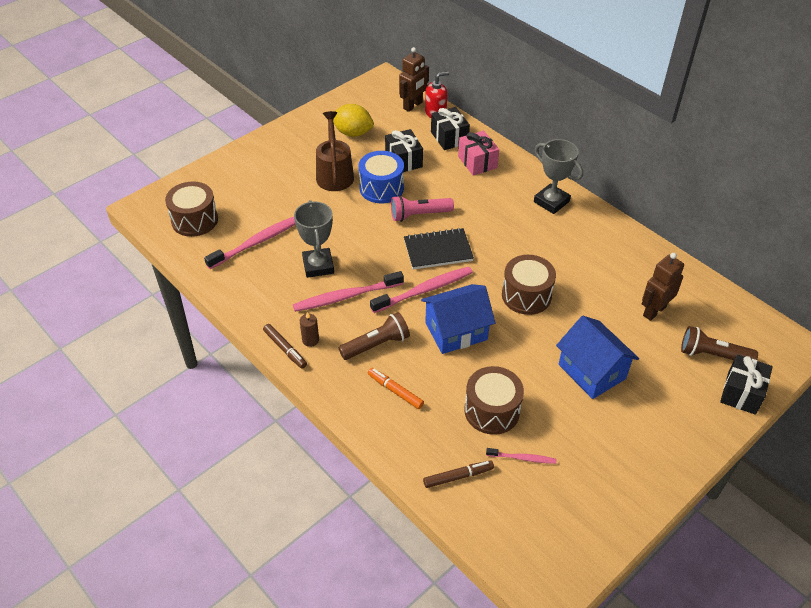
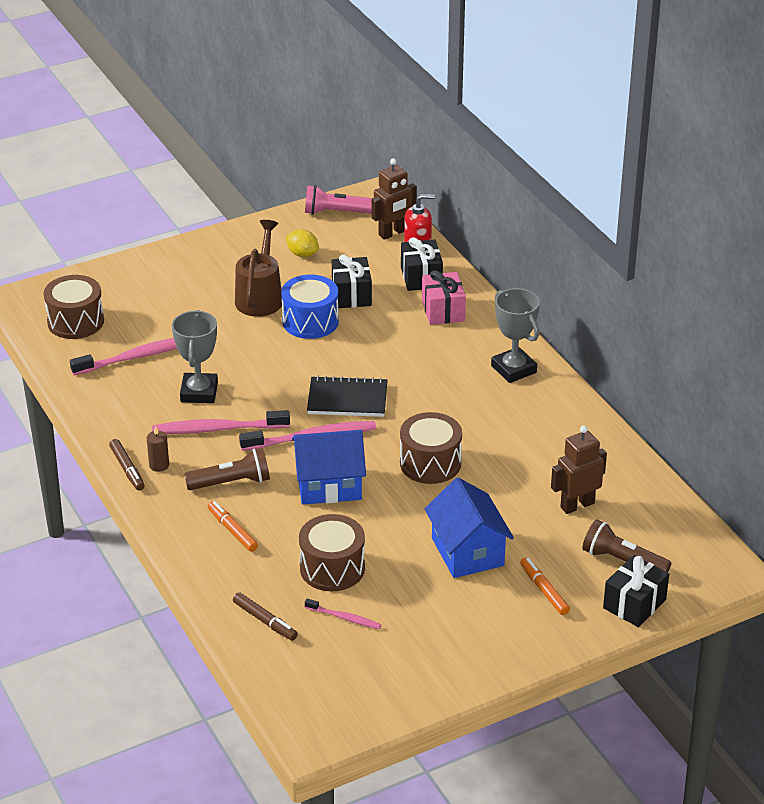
camera: 15 degrees right, 10 degrees down
yellow lemon [333,104,374,137] -> yellow lemon [286,229,319,257], size x0.66
pink flashlight [391,195,454,222] -> pink flashlight moved to [305,185,372,215]
brown marker [423,460,494,488] -> brown marker turned 45 degrees clockwise [233,592,298,641]
none -> orange marker [520,557,570,615]

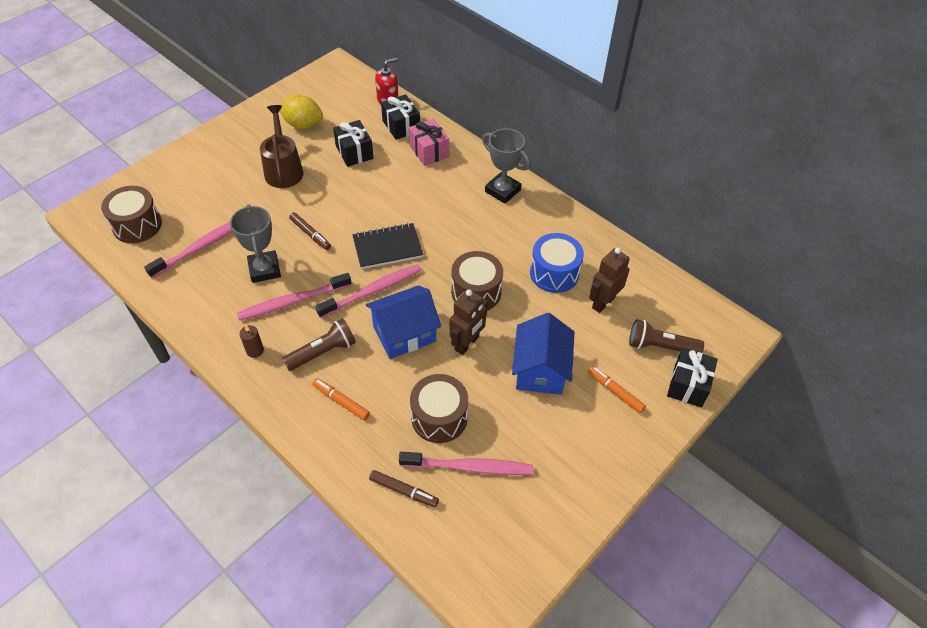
camera: 20 degrees left, 15 degrees up
brown marker [109,439,145,491] -> brown marker moved to [289,213,331,250]
blue drum [281,275,339,339] -> blue drum moved to [530,233,584,293]
yellow lemon [286,229,319,257] -> yellow lemon [280,95,323,129], size x1.51
pink flashlight [305,185,372,215] -> none
pink toothbrush [305,598,381,629] -> pink toothbrush [399,452,533,475], size x1.88
brown robot [372,158,417,240] -> brown robot moved to [449,289,488,355]
blue house [425,477,514,578] -> blue house turned 45 degrees clockwise [512,313,574,395]

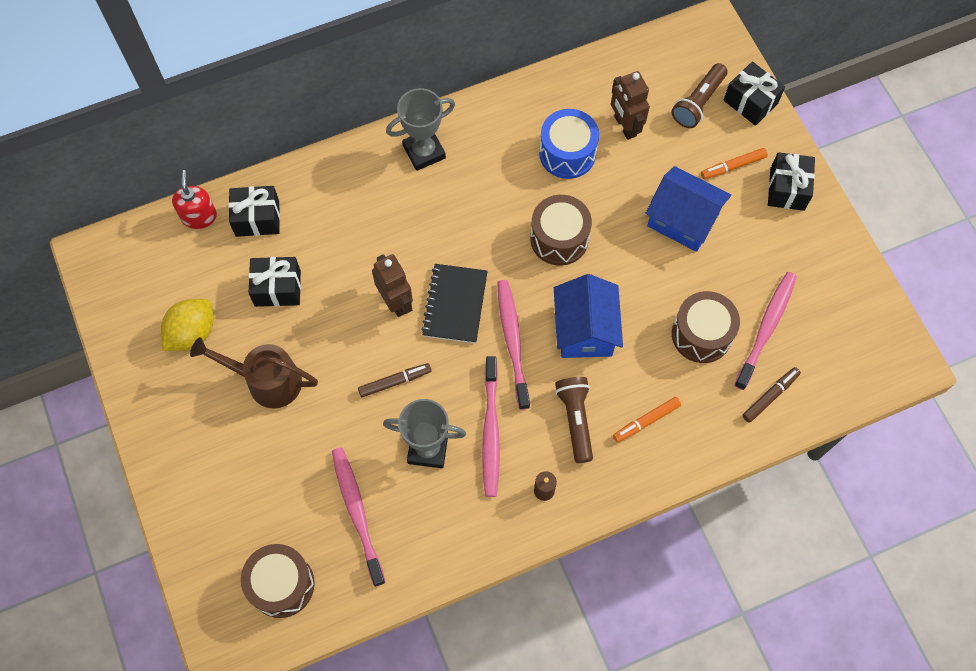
camera: 65 degrees left, 15 degrees up
pink gift [409,119,449,166] -> none
brown robot [449,289,488,355] -> brown robot moved to [372,254,413,317]
none -> black gift [768,152,815,211]

